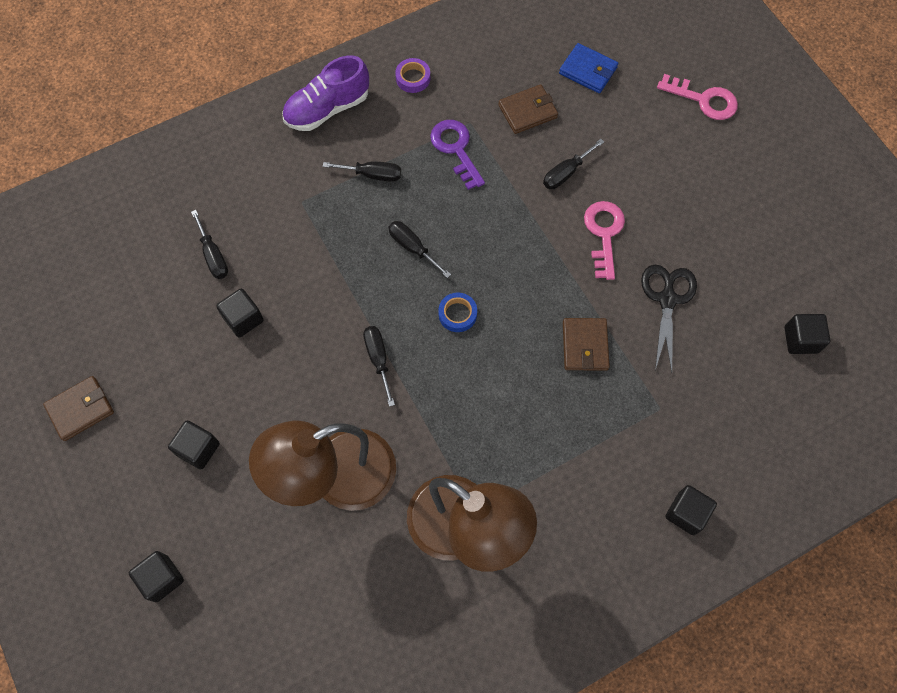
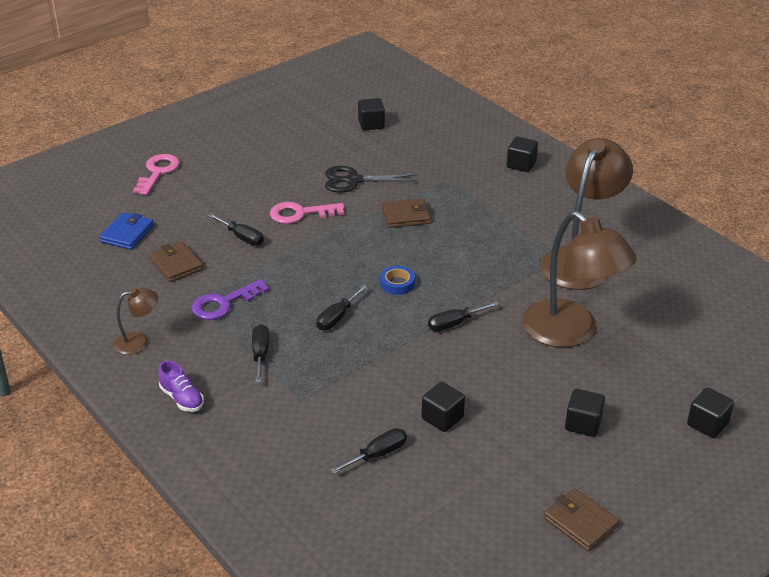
camera: 100 degrees left, 30 degrees down
purple shoe [282,56,369,131] -> purple shoe [158,361,204,412], size x0.60
purple tape [395,58,430,93] -> brown lamp [114,288,158,355]

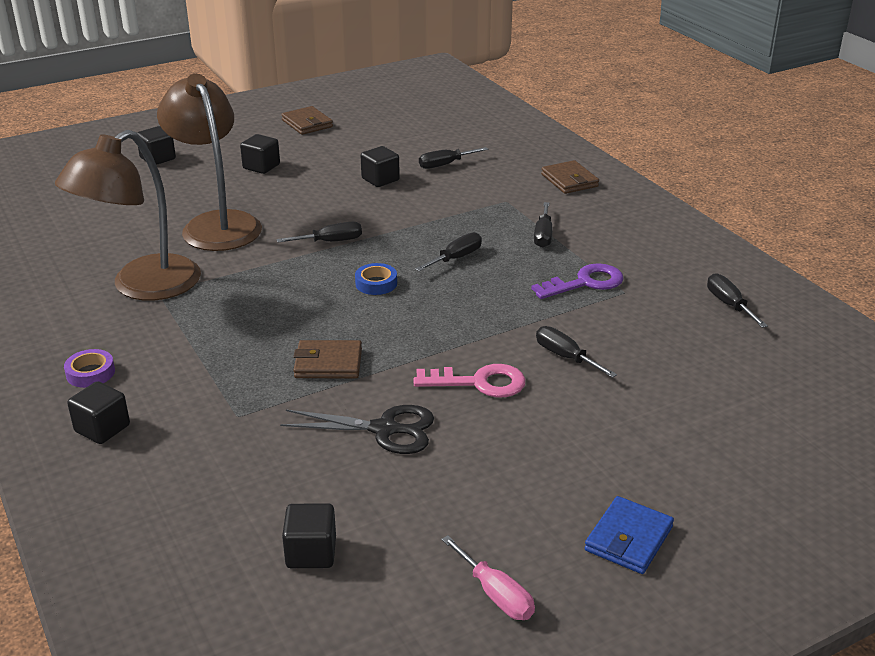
camera: 170 degrees left, 5 degrees down
blue wallet [99,212,154,250] -> blue wallet moved to [585,496,674,574]
brown lamp [114,288,158,355] -> none
pink key [133,154,180,195] -> none
brown wallet [149,241,203,282] -> brown wallet moved to [541,160,599,194]
purple shoe [158,361,204,412] -> none
none -> purple tape [64,349,115,388]
none -> pink screwdriver [441,535,535,620]
none -> black screwdriver [707,273,768,328]

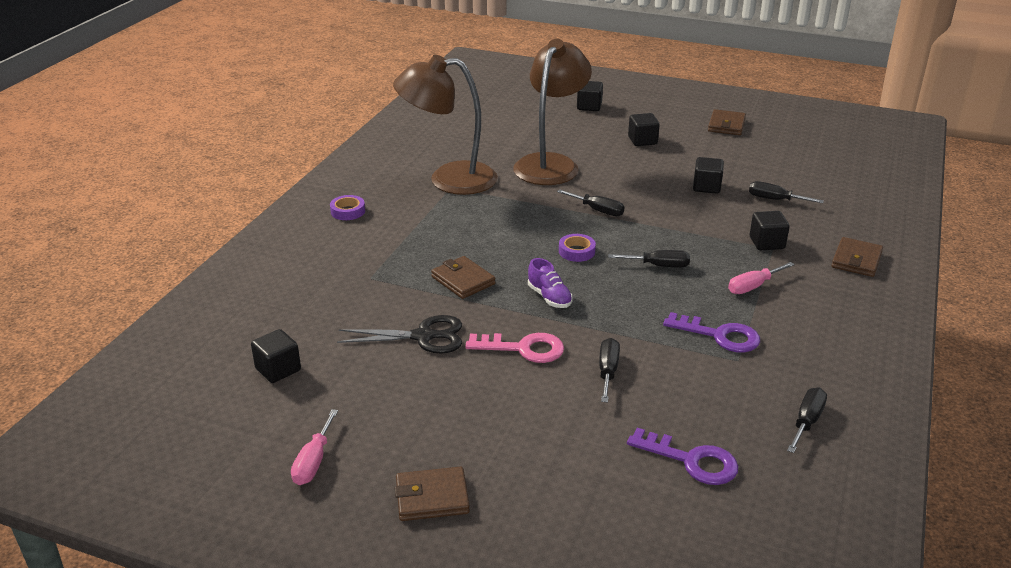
camera: 50 degrees right, 0 degrees up
black cube [67,381,130,444] -> black cube moved to [750,211,790,250]
black scissors [280,405,434,454] -> black scissors turned 60 degrees counterclockwise [337,315,462,354]
blue tape [355,263,397,295] -> purple tape [559,234,596,262]
pink key [414,364,526,397] -> pink key turned 45 degrees counterclockwise [465,333,564,363]
black screwdriver [534,202,552,248] -> pink screwdriver [728,262,795,294]
blue wallet [585,496,674,574] -> brown wallet [395,467,470,521]
none -> purple shoe [528,258,573,308]
none -> purple key [627,428,738,485]

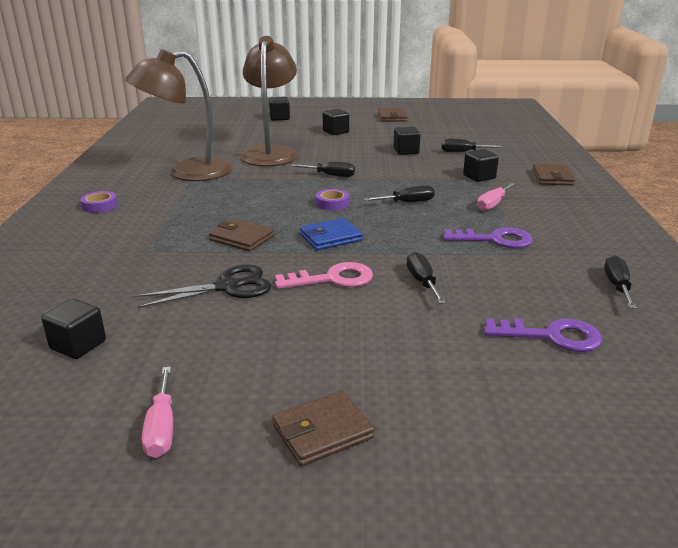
camera: 20 degrees left, 5 degrees down
purple shoe [528,258,573,308] -> blue wallet [300,218,363,250]

